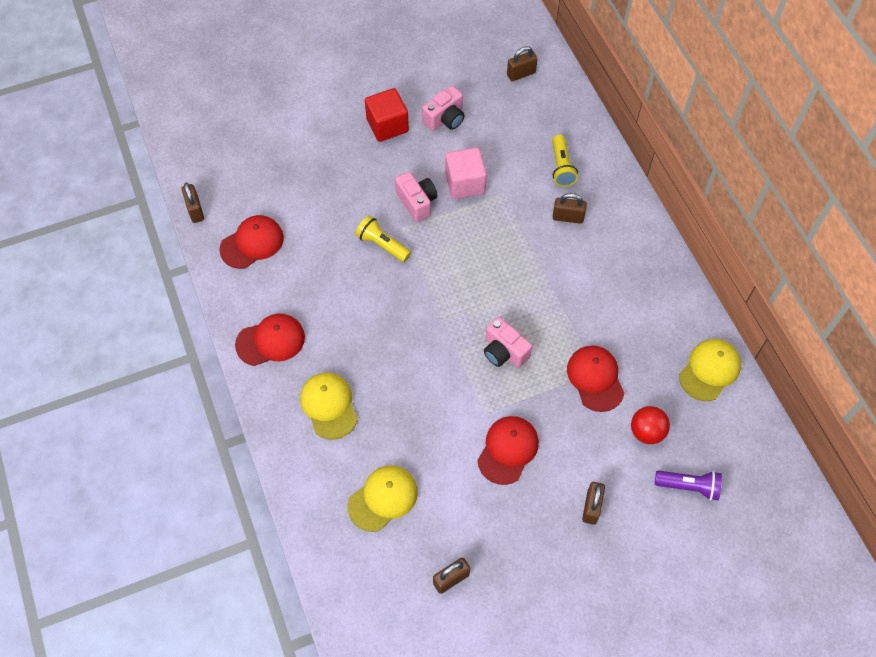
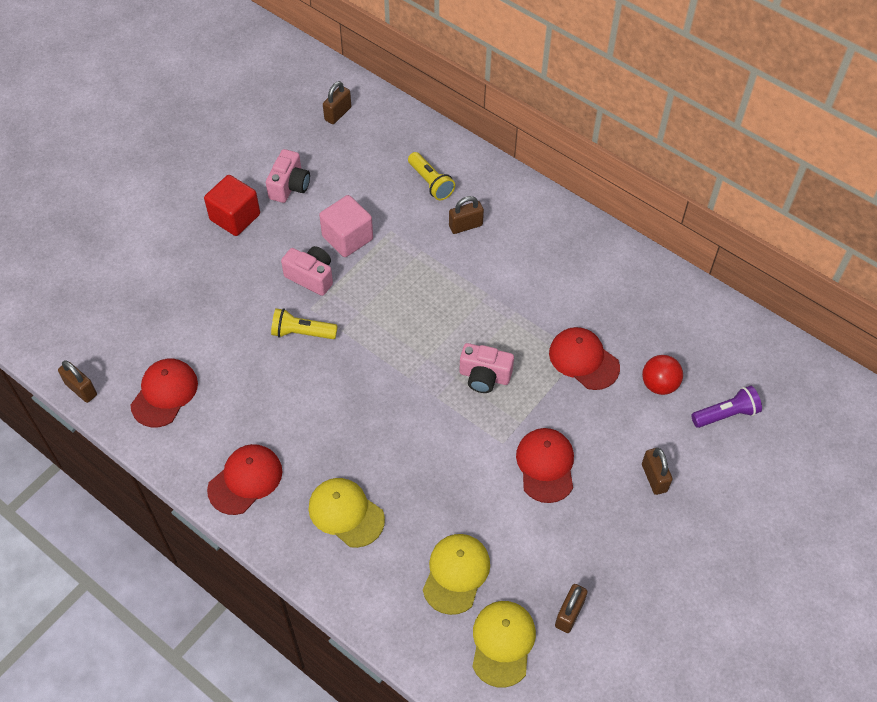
camera: 30 degrees left, 5 degrees down
yellow cap [679,339,741,401] -> yellow cap moved to [472,601,536,688]

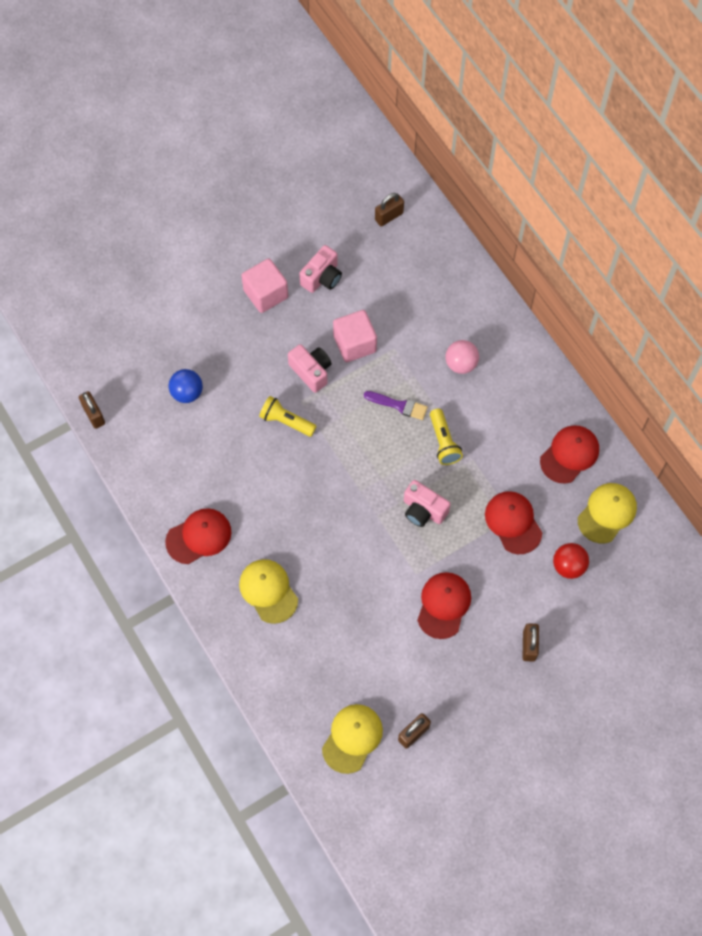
camera: 20 degrees right, 10 degrees up
red cap [131,359,198,427] -> red cap moved to [540,425,599,484]
red cube [204,175,260,236] -> pink cube [241,258,288,313]
yellow flashlight [408,152,455,200] -> yellow flashlight moved to [430,409,463,465]
yellow cap [423,534,490,615] -> yellow cap moved to [578,483,637,543]
brown padlock [449,196,484,234] -> pink ball [445,340,479,374]
purple flashlight [691,386,762,428] -> none
none -> blue ball [169,369,203,403]
none -> purple brush [364,391,428,420]

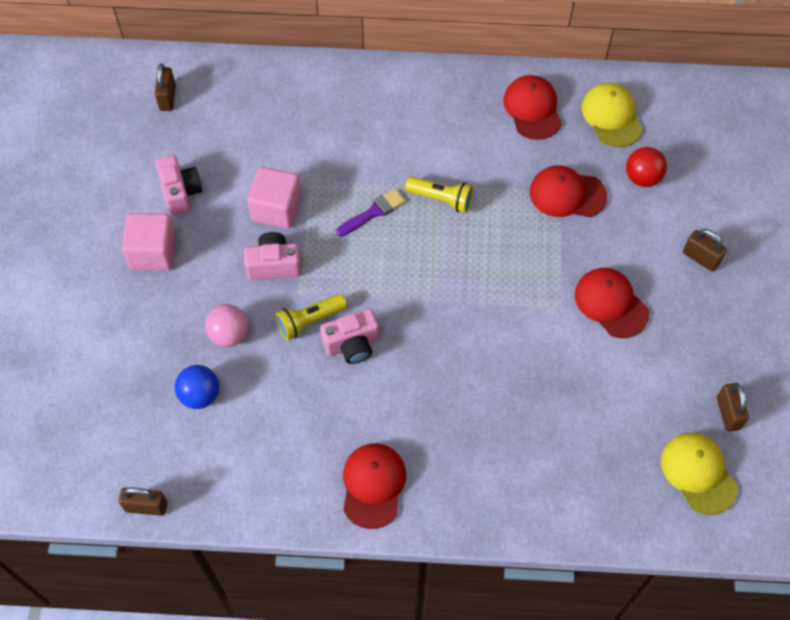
camera: 55 degrees left, 5 degrees down
yellow cap [239,559,298,624] -> none
pink camera [404,480,451,527] -> pink camera moved to [320,309,379,364]
pink ball [445,340,479,374] -> pink ball moved to [205,304,248,347]

